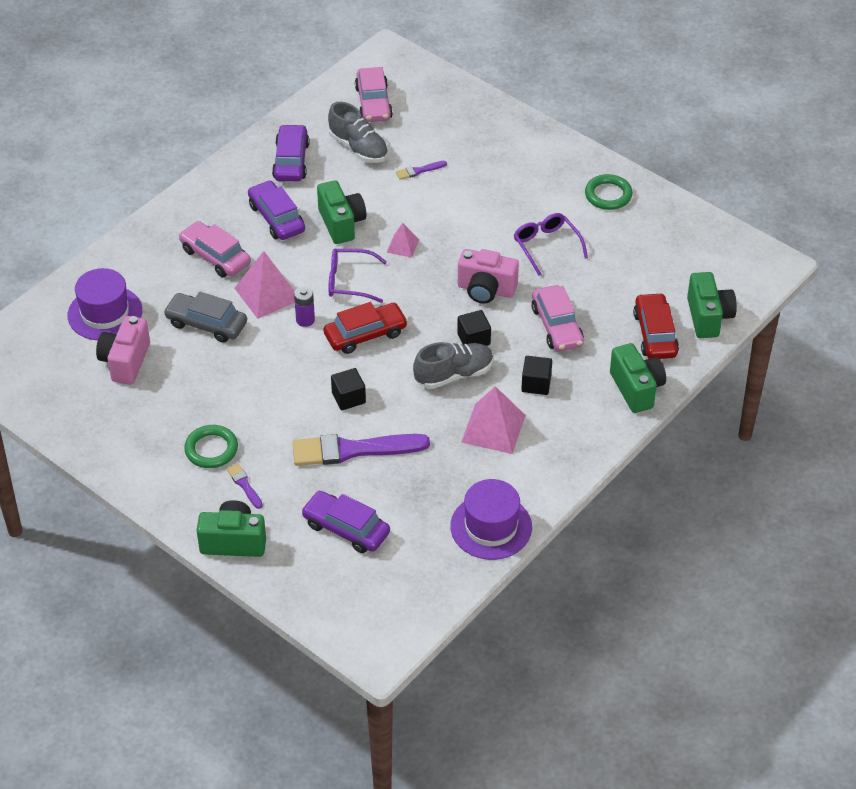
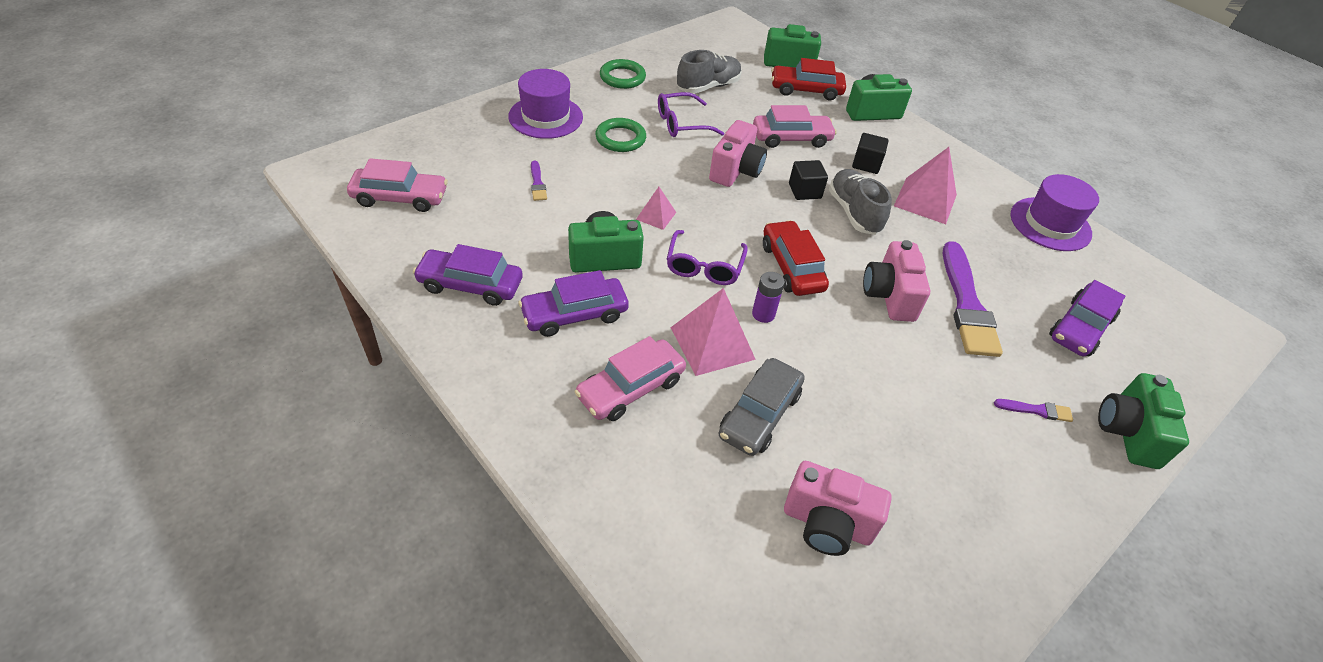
camera: 85 degrees left, 0 degrees up
purple hat [67,268,142,340] -> purple hat moved to [508,69,583,139]
green ring [184,425,238,468] -> green ring moved to [595,118,646,152]
purple brush [227,463,263,509] -> purple brush turned 150 degrees counterclockwise [994,399,1073,422]
grey shoe [328,102,388,163] -> grey shoe moved to [677,50,742,93]
black cube [331,368,366,410] -> pink camera [863,240,930,322]

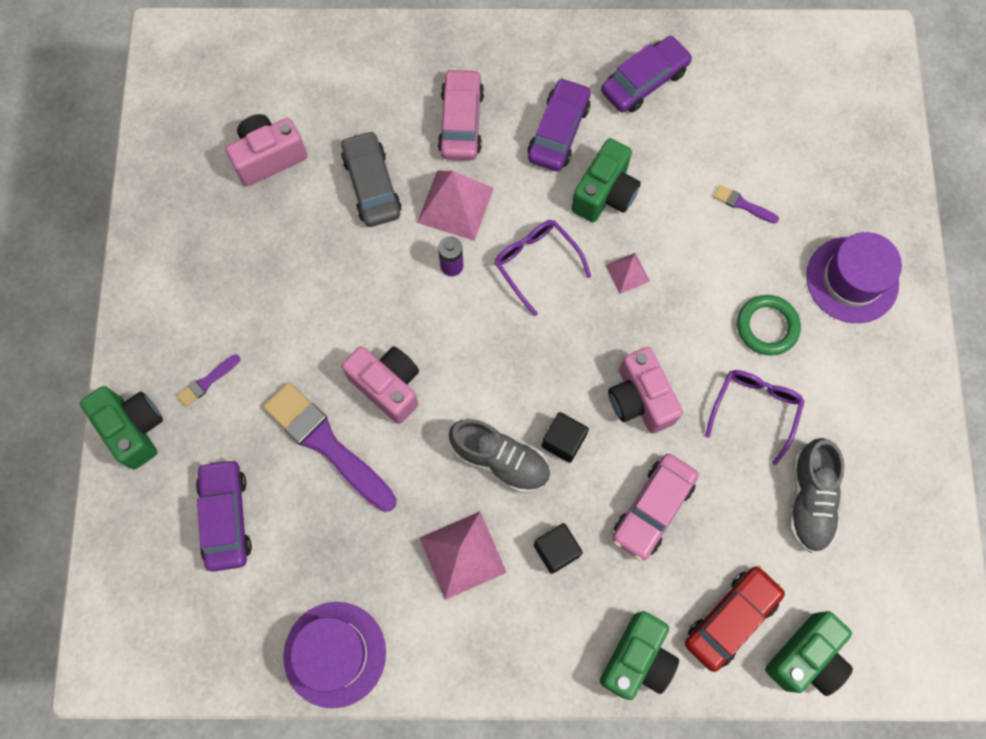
camera: 135 degrees right, 25 degrees up
pink car [347,158,448,212] -> none
green ring [600,59,646,89] -> none
red car [763,220,829,296] -> none

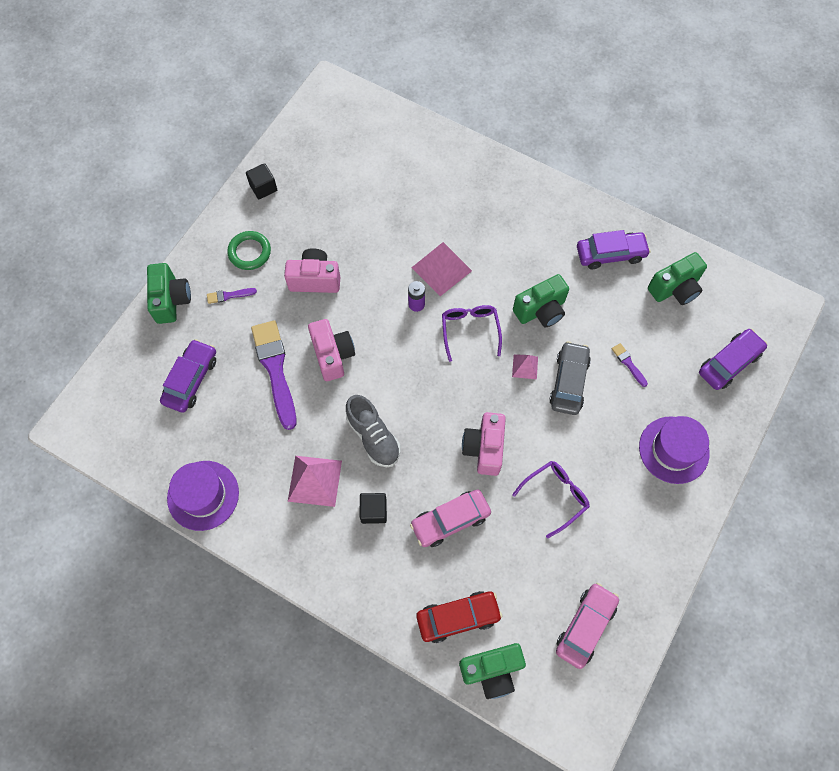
camera: 30 degrees right, 5 degrees down
pink camera [225,114,307,186] -> pink camera moved to [284,248,340,293]
grey car [341,130,402,227] -> grey car moved to [549,341,591,415]
pink car [438,68,484,160] -> pink car moved to [556,583,619,669]
purple car [528,78,591,171] -> purple car moved to [699,329,767,390]
black cube [542,412,589,463] -> black cube moved to [246,163,277,199]
green camera [600,611,679,700] -> green camera moved to [648,252,707,305]
green ring [737,295,801,356] -> green ring moved to [227,231,271,270]
grey shoe [789,438,845,553] -> none

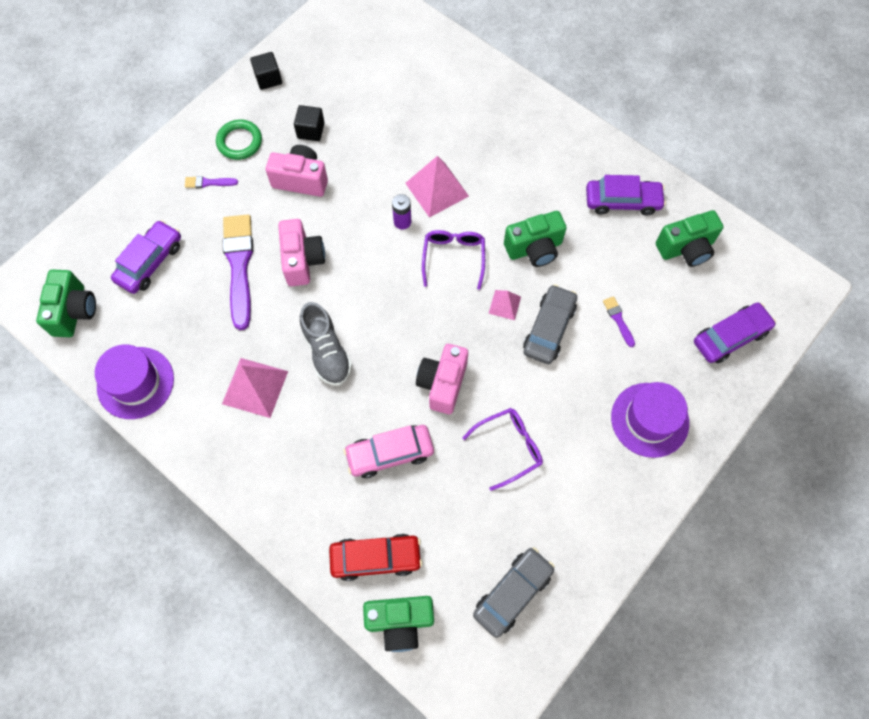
camera: 10 degrees right, 0 degrees up
green camera [147,263,191,324] -> green camera moved to [36,269,96,337]
black cube [360,493,387,524] -> black cube moved to [294,105,325,141]
pink car [556,583,619,669] -> grey car [473,547,555,638]

